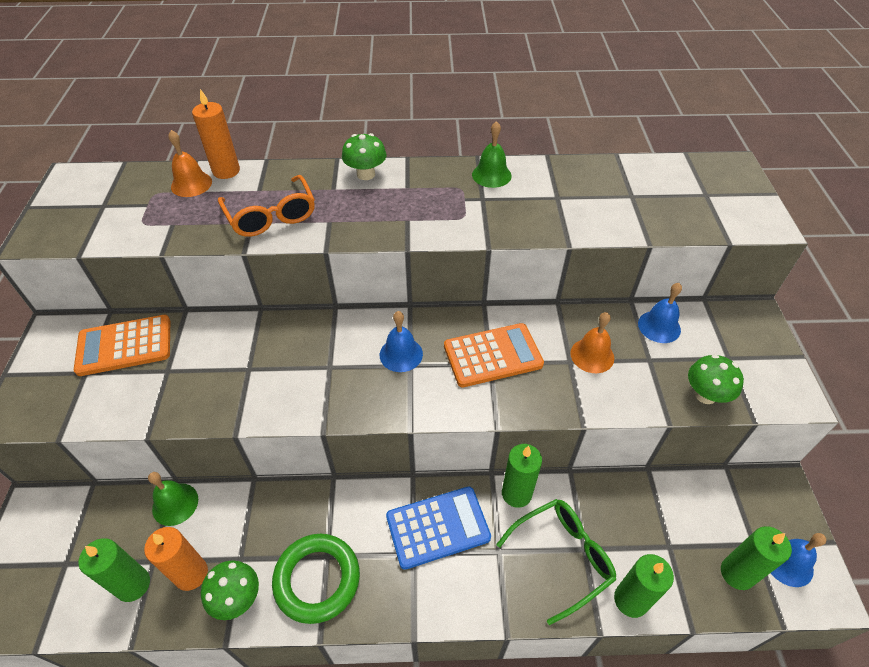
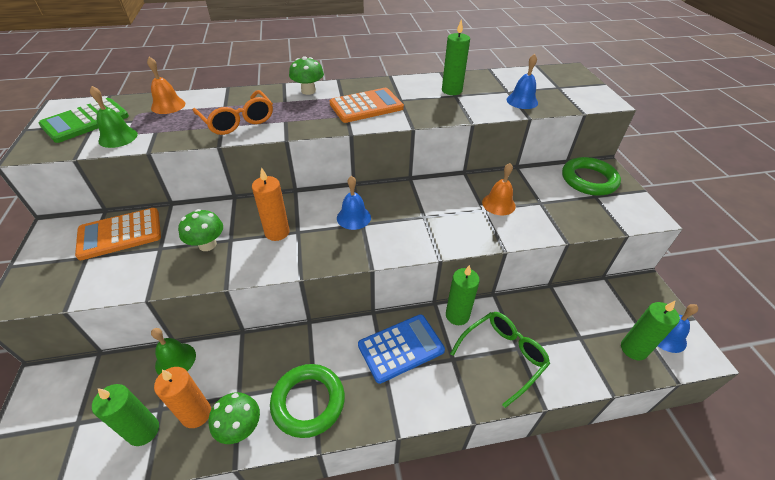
camera: 10 degrees left, 5 degrees down
orange candle [192,89,240,179] -> orange candle moved to [252,167,290,241]
orange calculator [444,323,544,387] -> orange calculator moved to [330,88,404,123]
green bell [472,121,512,188] -> green bell moved to [90,86,138,148]
green candle [614,554,674,618] -> green candle moved to [442,19,470,95]
blue bell [638,283,682,343] -> blue bell moved to [507,54,538,109]
green mushroom [688,354,744,404] -> green mushroom moved to [178,209,223,251]
none -> green calculator [39,98,129,143]
none -> green ring [562,157,621,196]

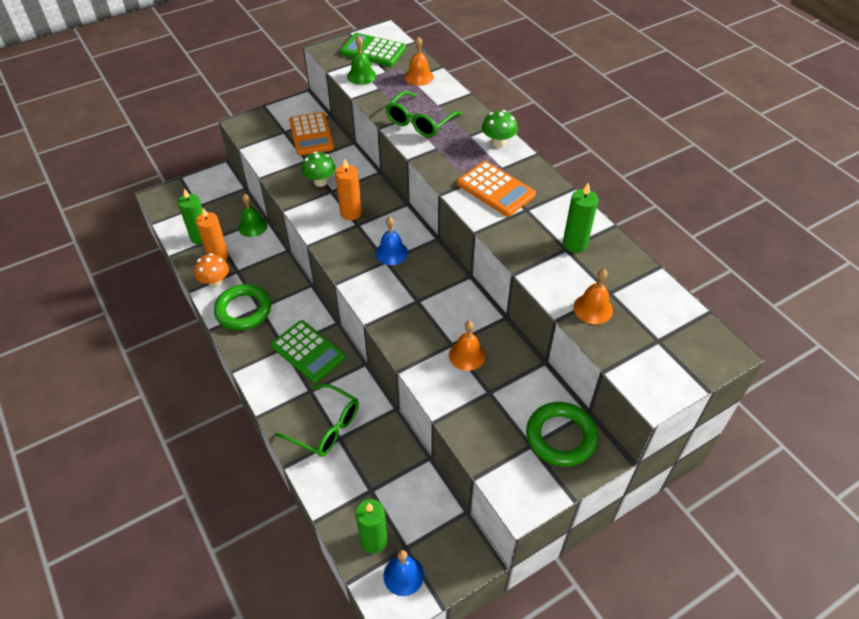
camera: 70 degrees right, 5 degrees up
orange calculator [75,208,161,260] -> orange calculator turned 150 degrees counterclockwise [289,112,334,155]
orange glasses [193,90,273,135] -> green glasses [386,91,462,137]
green mushroom [208,392,260,444] -> orange mushroom [194,253,229,288]
blue calculator [358,314,445,384] -> green calculator [271,320,346,383]
green candle [446,265,480,325] -> none
blue bell [507,54,538,109] -> orange bell [574,269,613,324]

